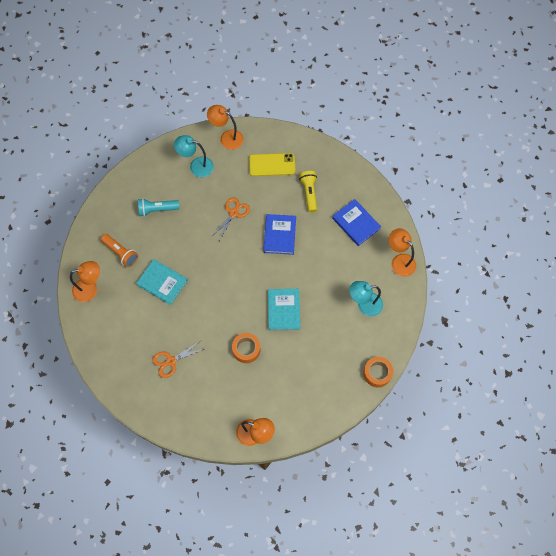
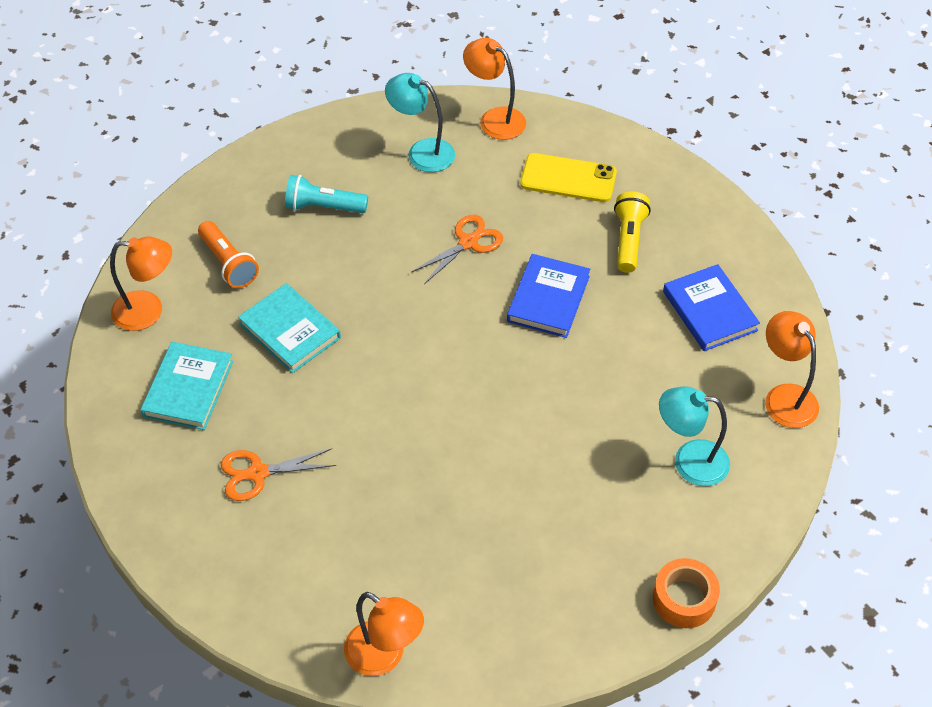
camera: 15 degrees right, 15 degrees down
orange tape [232,333,260,363] -> none
turquoise book [268,289,300,331] -> turquoise book moved to [141,342,233,430]

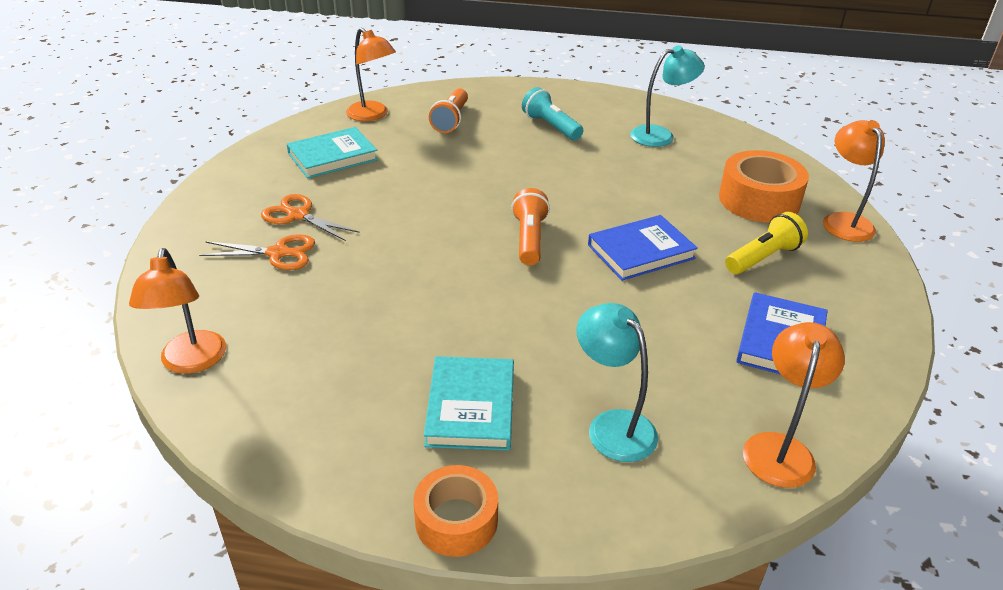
camera: 45 degrees right, 15 degrees down
turquoise book [238,283,341,373] -> turquoise book moved to [424,356,514,451]
turquoise lamp [385,73,455,172] -> turquoise lamp turned 90 degrees clockwise [630,45,705,147]
orange scissors [411,215,503,284] -> orange scissors moved to [199,234,315,270]
orange lamp [463,38,526,140] -> orange lamp moved to [823,120,885,242]
yellow phone [520,153,617,202] -> orange tape [719,150,809,223]
none -> orange flashlight [511,188,550,266]

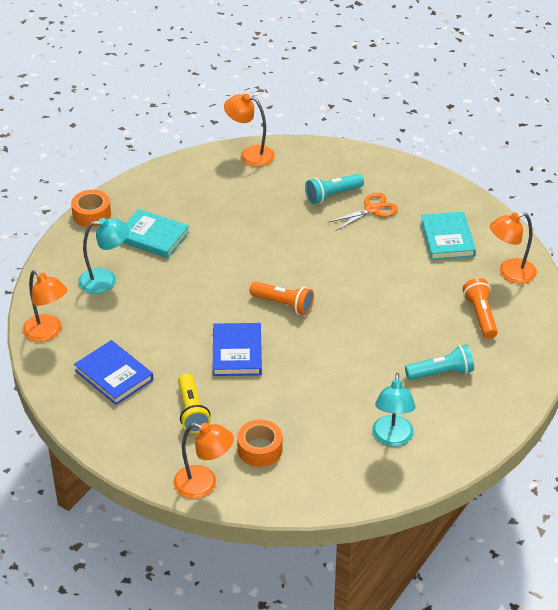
camera: 115 degrees right, 5 degrees up
orange scissors [199,234,315,270] -> turquoise flashlight [305,174,364,204]
orange flashlight [429,88,468,133] -> orange flashlight turned 45 degrees clockwise [463,278,498,339]
orange tape [719,150,809,223] -> orange tape [237,420,283,467], size x0.66

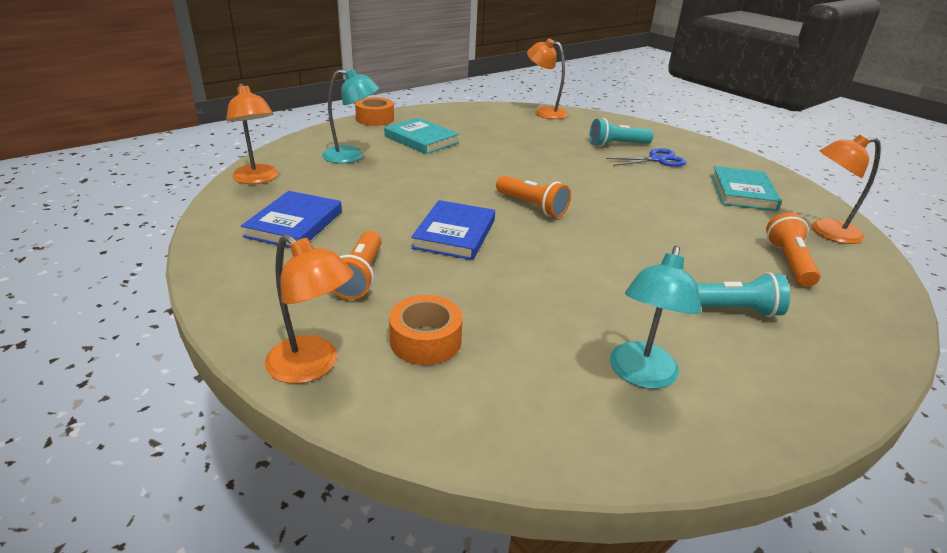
camera: 15 degrees right, 10 degrees down
blue book [74,340,153,405] -> blue book turned 45 degrees clockwise [241,191,342,248]
yellow flashlight [178,373,211,433] -> orange flashlight [333,231,382,300]
orange scissors [329,193,398,231] -> blue scissors [606,148,687,167]

